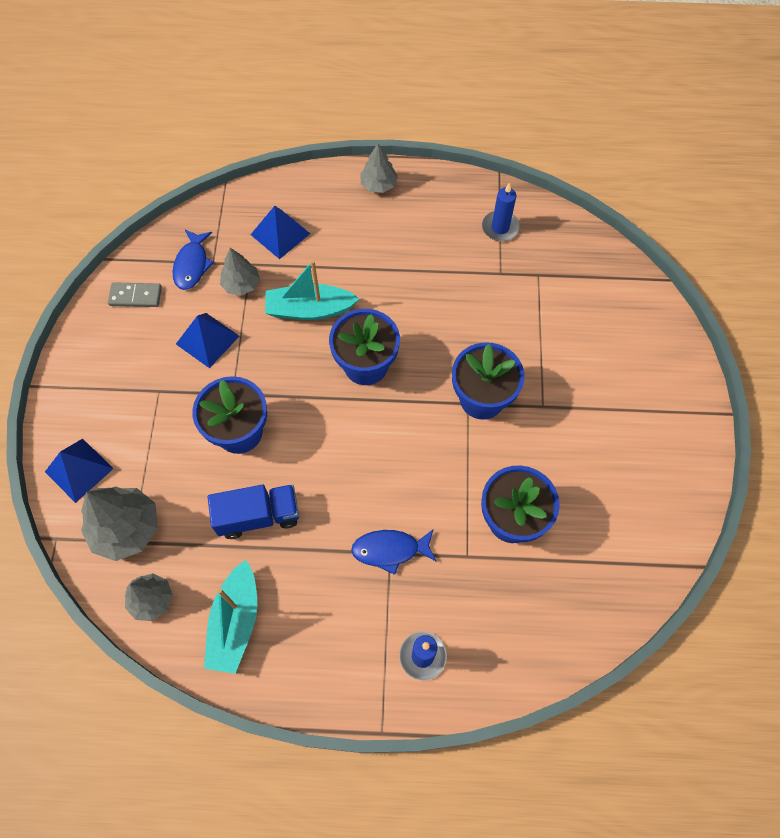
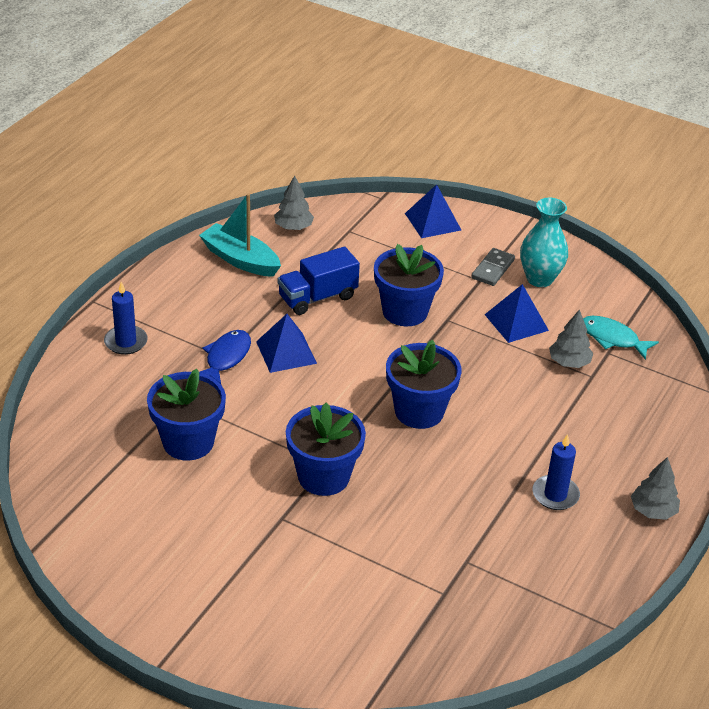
camera: 115 degrees right, 25 degrees down
grey tree [81,486,158,561] -> none
grey domino [108,282,162,307] -> grey domino moved to [471,248,515,286]
blue fish [172,230,214,290] -> turquoise fish [583,316,659,360]
blue truck [208,484,299,539] -> blue truck turned 45 degrees clockwise [278,247,360,315]
blue pyramid [251,206,310,259] -> blue pyramid moved to [256,314,317,373]
turquoise boat [265,260,359,320] -> none
blue candle [482,183,520,241] -> blue candle moved to [532,434,580,510]
none -> turquoise vase [520,198,568,287]

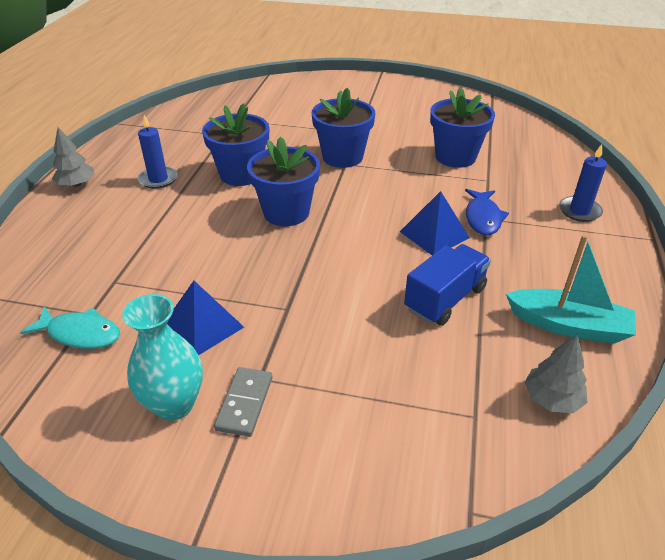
camera: 165 degrees right, 0 degrees up
blue flower pot [374,244,444,326] -> blue flower pot moved to [202,103,269,186]
blue pyramid [405,184,461,238] -> none
grey tree [549,309,593,368] -> none

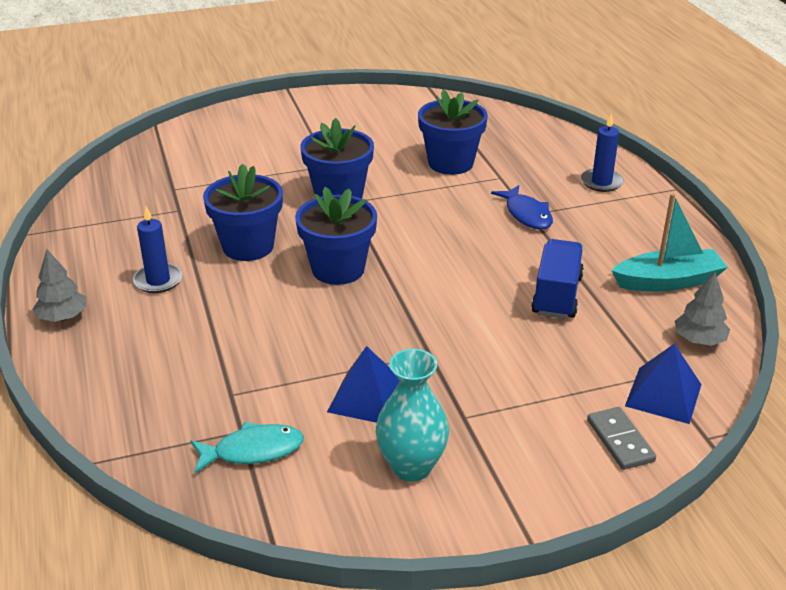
camera: 30 degrees left, 5 degrees down
grey domino [214,367,273,437] -> grey domino moved to [587,407,656,470]
blue pyramid [400,191,470,255] -> blue pyramid moved to [625,344,702,424]

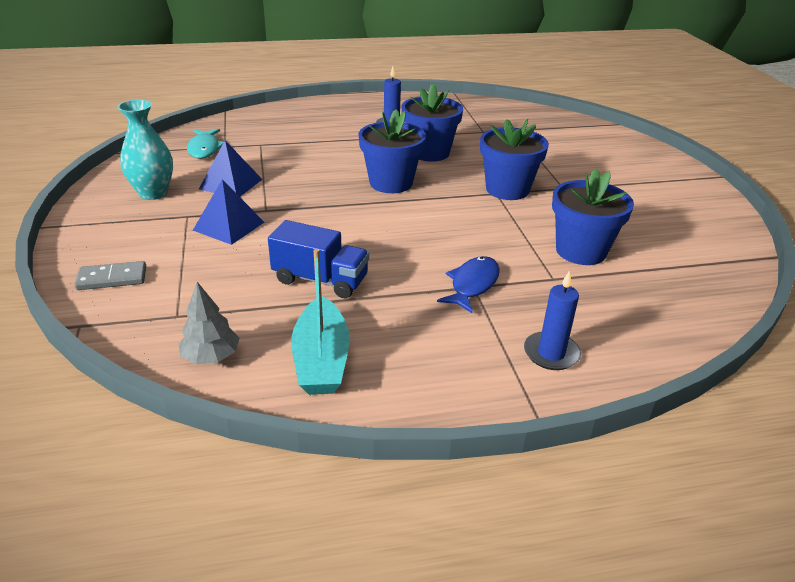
camera: 95 degrees right, 0 degrees up
grey tree [33,250,86,322] -> none
blue fish [491,185,553,230] -> blue fish turned 135 degrees clockwise [437,256,500,313]
blue pyramid [625,344,702,424] -> blue pyramid moved to [193,179,265,245]

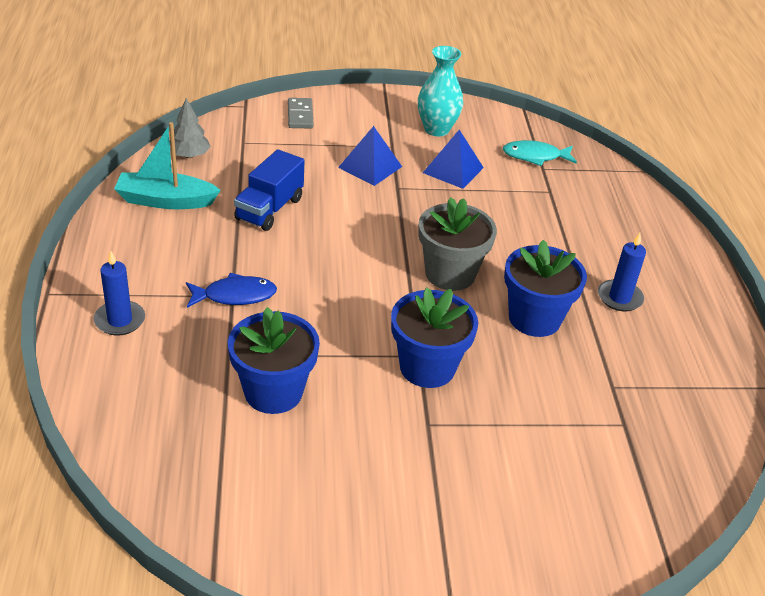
camera: 95 degrees right, 5 degrees up
blue flower pot [359,109,426,193] -> grey flower pot [418,198,497,291]
blue fish [437,256,500,313] -> blue fish turned 45 degrees counterclockwise [186,273,277,308]

